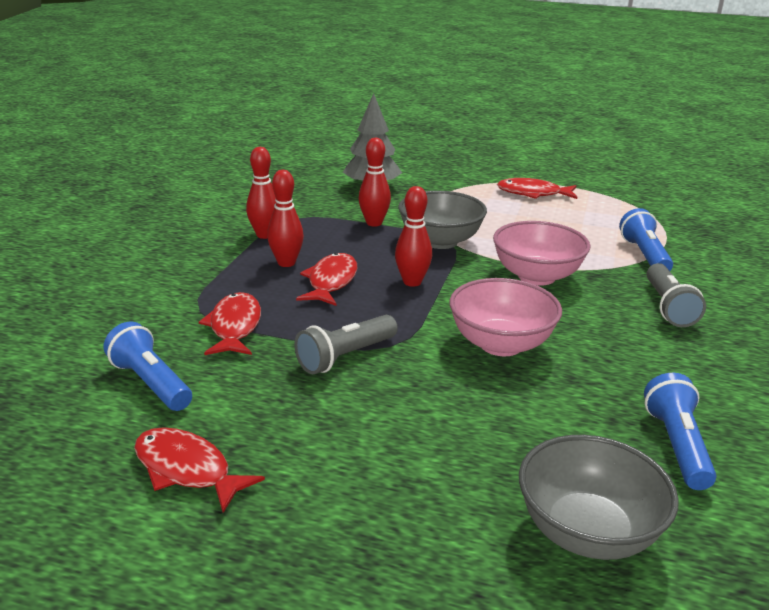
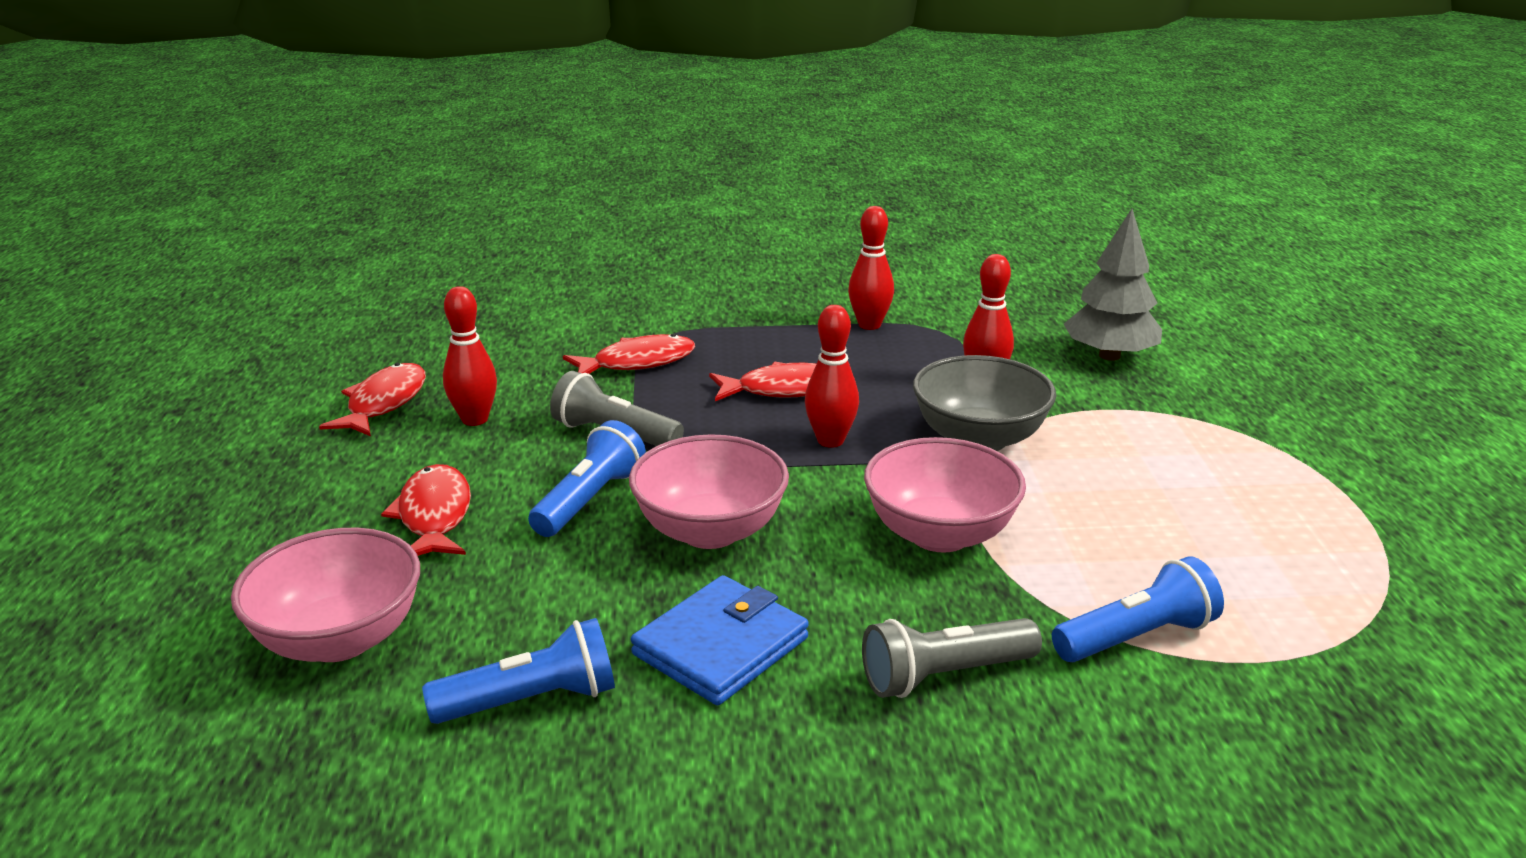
camera: 70 degrees right, 0 degrees up
blue flashlight [104,321,192,411] -> blue flashlight moved to [528,420,646,537]
red bowling pin [267,170,304,267] -> red bowling pin moved to [443,286,497,426]
red fish [497,178,577,199] -> red fish moved to [381,464,471,556]
grey bowl [519,435,679,560] -> pink bowl [231,528,420,662]
none -> blue wallet [631,575,809,705]

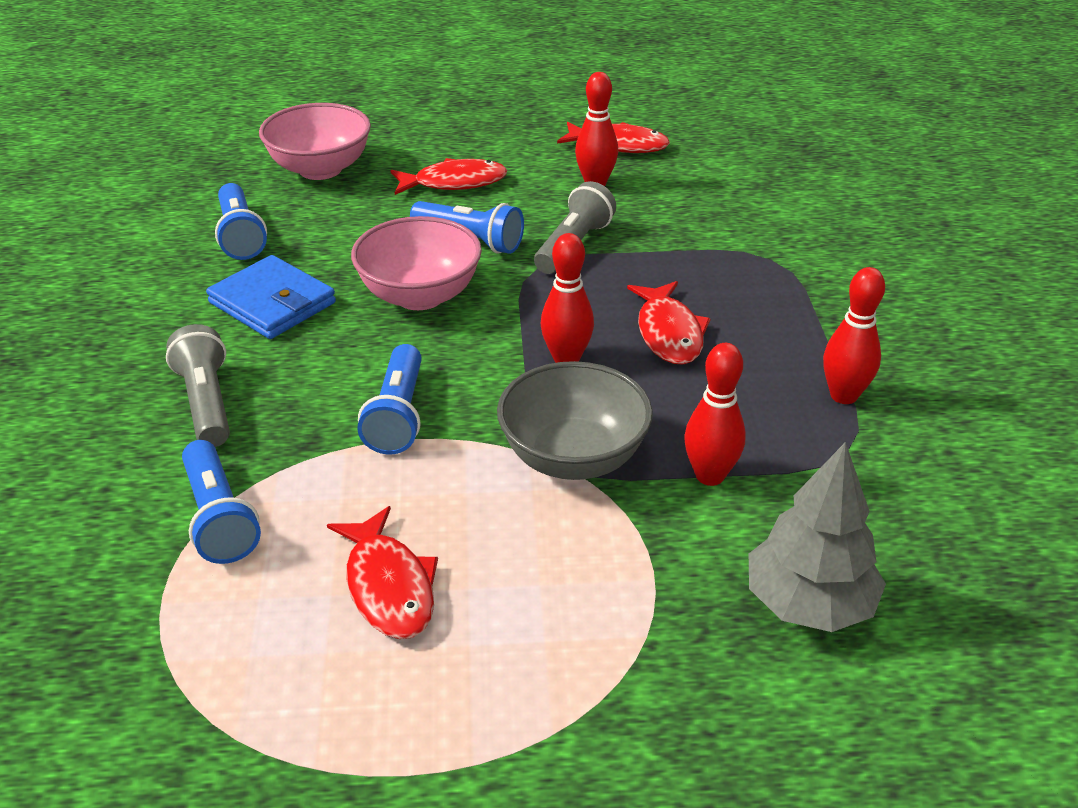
camera: 90 degrees right, 10 degrees up
red fish [563,334,695,374] -> red fish moved to [327,506,438,639]
pink bowl [864,437,1026,553] -> blue flashlight [358,344,422,455]

